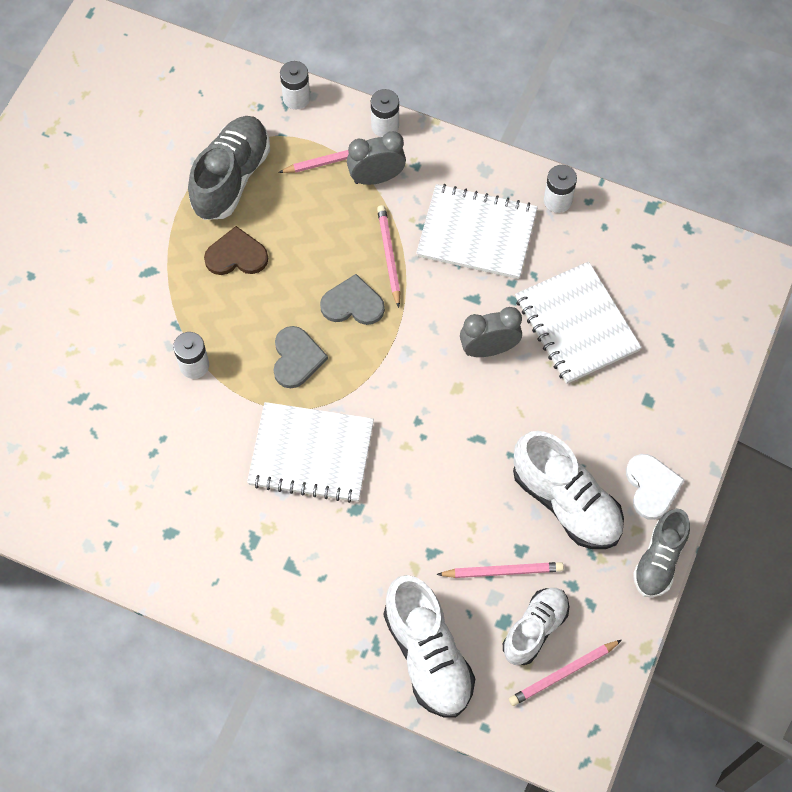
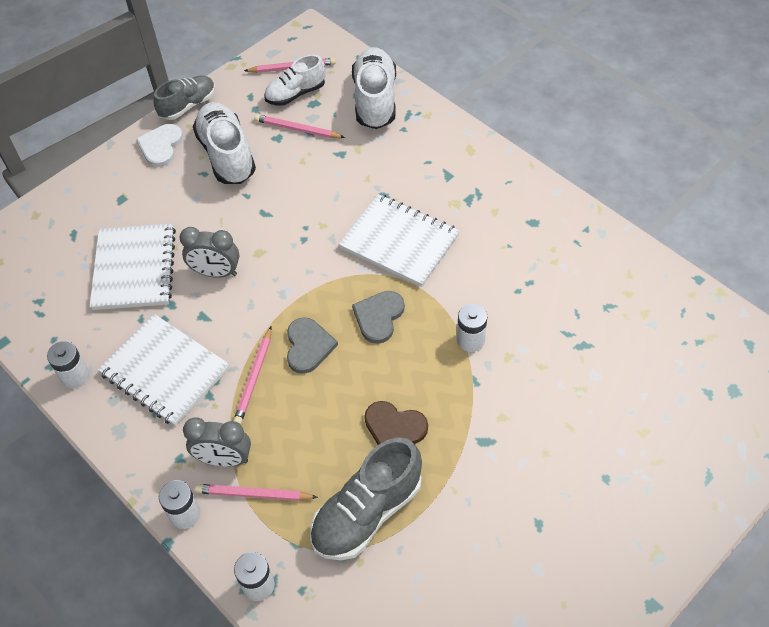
camera: 155 degrees left, 10 degrees down
grey heart [320,274,385,325] -> grey heart turned 120 degrees counterclockwise [287,317,338,374]

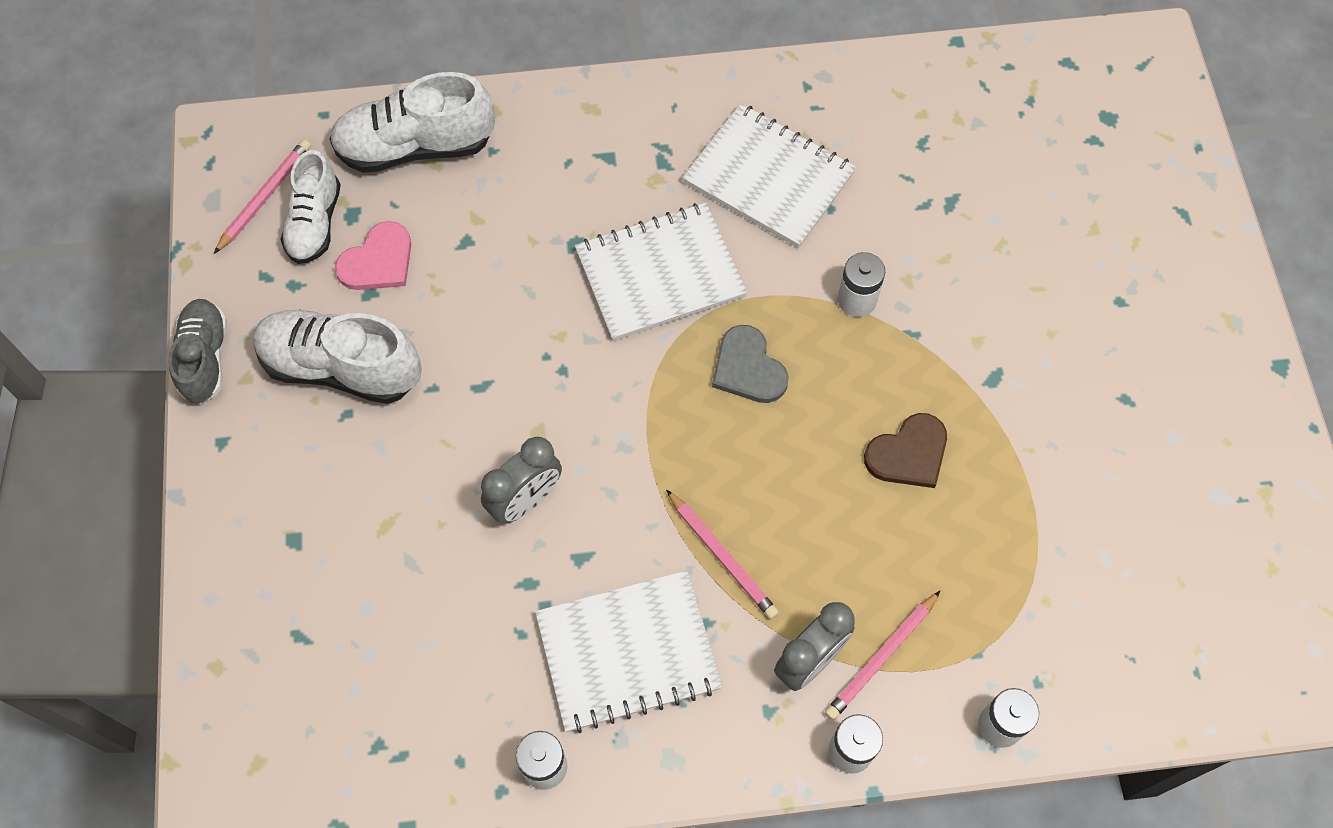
camera: 55 degrees left, 10 degrees up
white notebook [89,223,176,310] -> white notebook moved to [682,103,856,248]
white heart [136,124,183,167] -> none
pink pencil [254,114,345,138] -> pink heart [335,221,411,290]
grey heart [287,317,338,374] -> none
grey shoe [310,437,422,560] -> none
white shoe [352,47,396,129] -> white shoe turned 45 degrees counterclockwise [329,72,495,173]

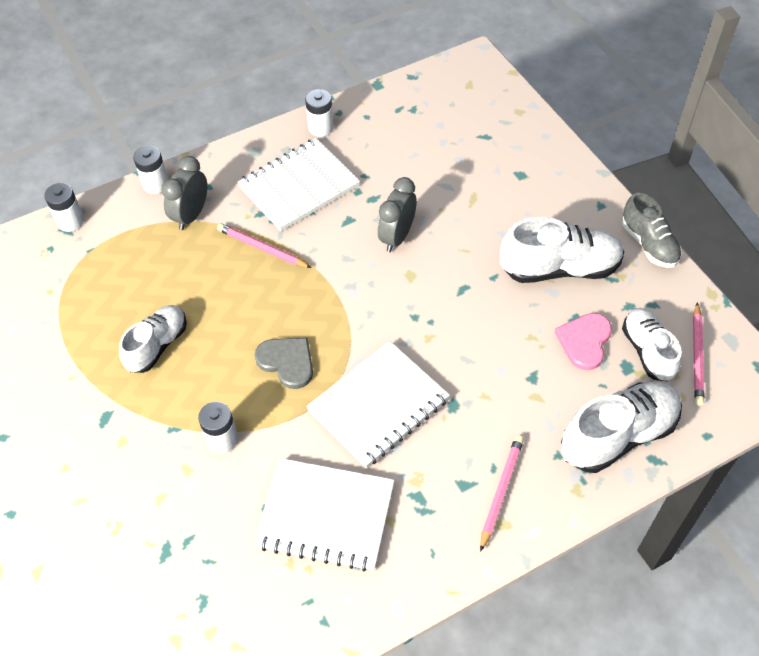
camera: 160 degrees right, 10 degrees down
pink pencil [825,591,940,720] -> pink pencil moved to [480,435,524,552]
brown heart [864,413,947,488] -> white shoe [119,305,187,373]

